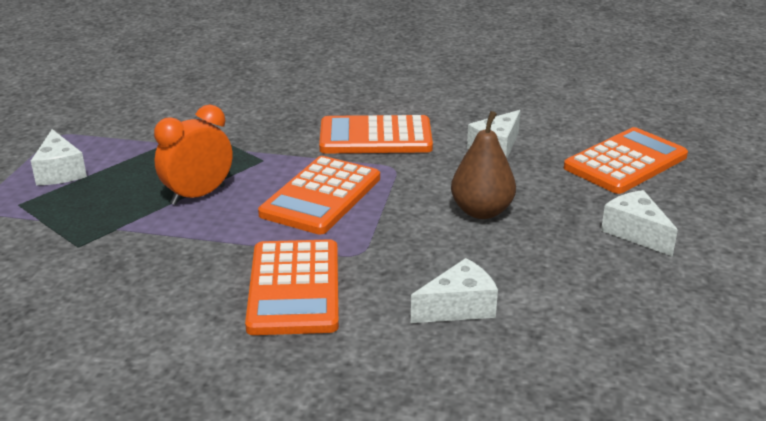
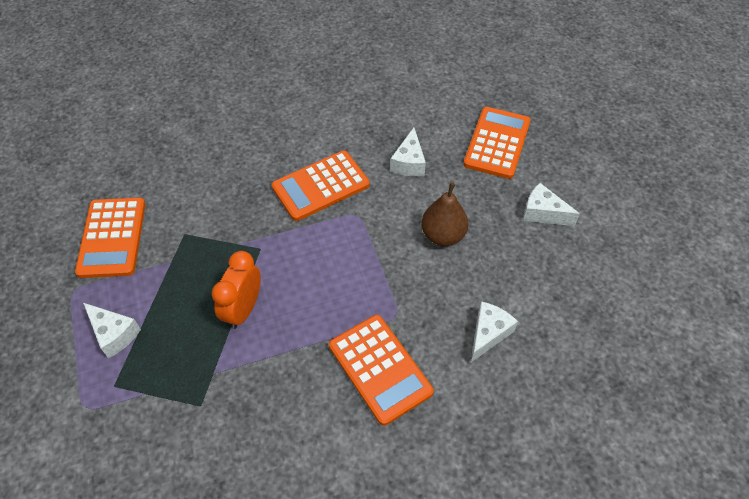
camera: 30 degrees left, 25 degrees up
orange calculator [258,156,380,235] -> orange calculator moved to [75,198,146,278]

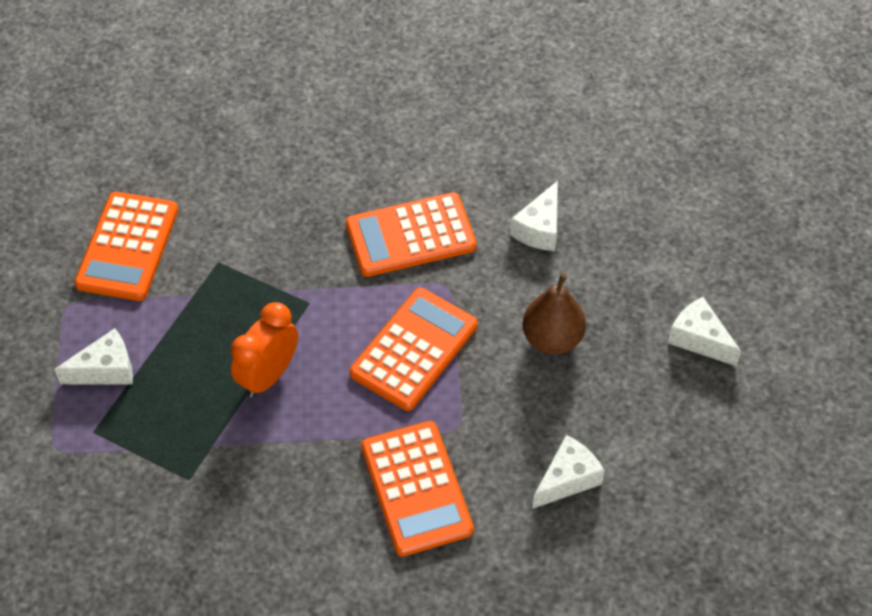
camera: 15 degrees right, 0 degrees up
white cheese [83,303,141,358] -> white cheese turned 75 degrees counterclockwise [54,328,133,385]
orange calculator [463,107,531,179] -> orange calculator moved to [350,288,478,411]

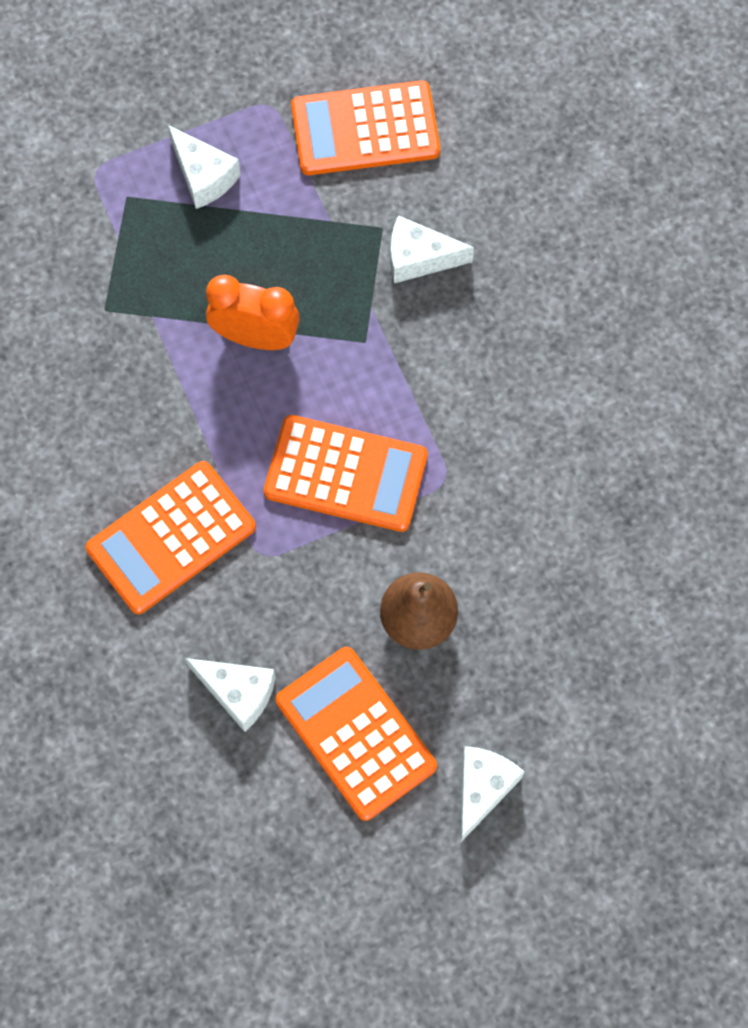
camera: 70 degrees right, 15 degrees up
orange calculator [346,192,477,277] -> orange calculator moved to [276,647,437,821]
white cheese [510,181,558,251] -> white cheese moved to [390,215,474,283]

